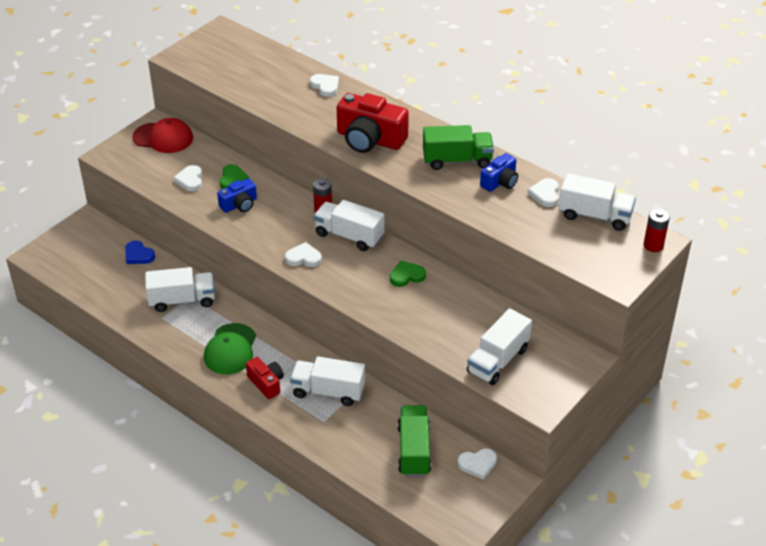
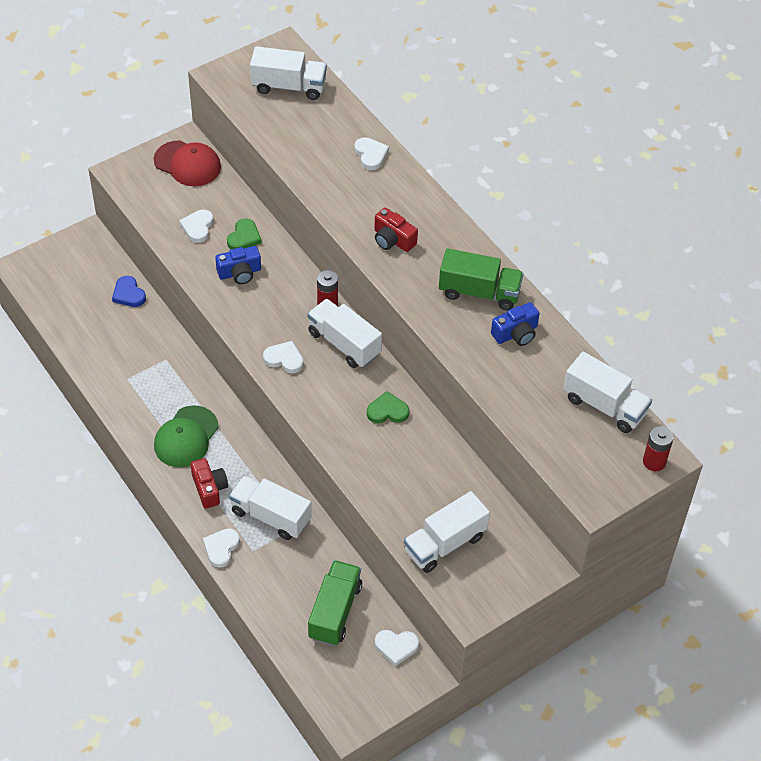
camera: 15 degrees right, 10 degrees up
white truck [145,267,215,312] -> white truck moved to [250,46,327,100]
red camera [337,93,409,153] -> red camera [374,208,418,252], size x0.56
white heart [528,178,559,207] -> white heart moved to [203,528,240,568]

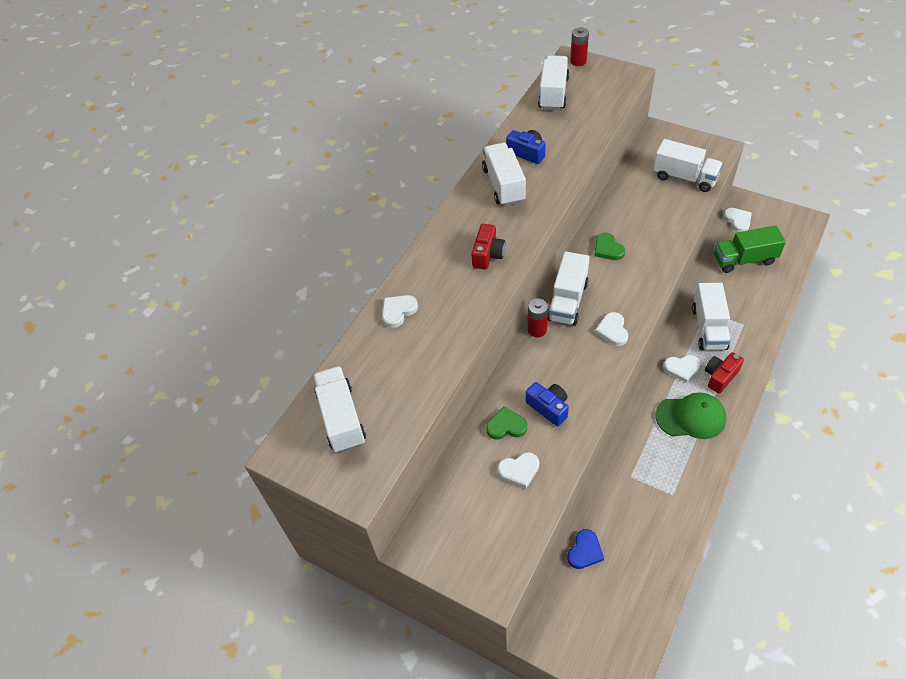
camera: 110 degrees left, 0 degrees up
red cap [154,140,221,186] -> none
white heart [203,528,240,568] -> white heart moved to [663,355,700,383]
green truck [439,248,524,310] -> white truck [482,143,526,206]

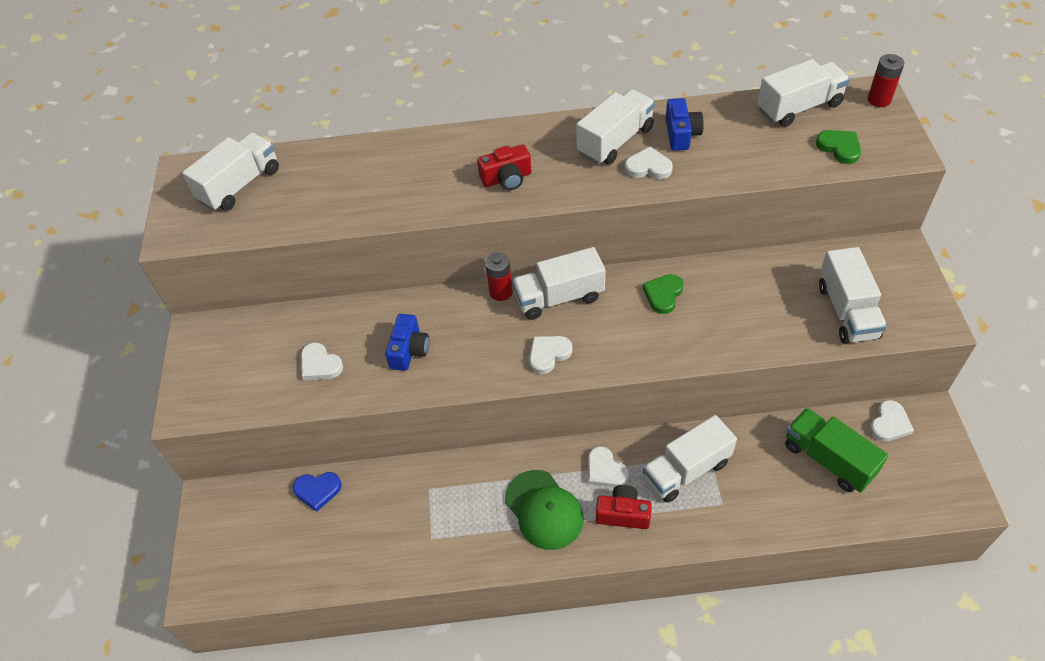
camera: 55 degrees right, 0 degrees up
white heart [382,295,418,328] -> white heart moved to [625,146,673,179]
green heart [486,407,527,440] -> green heart moved to [816,130,861,164]

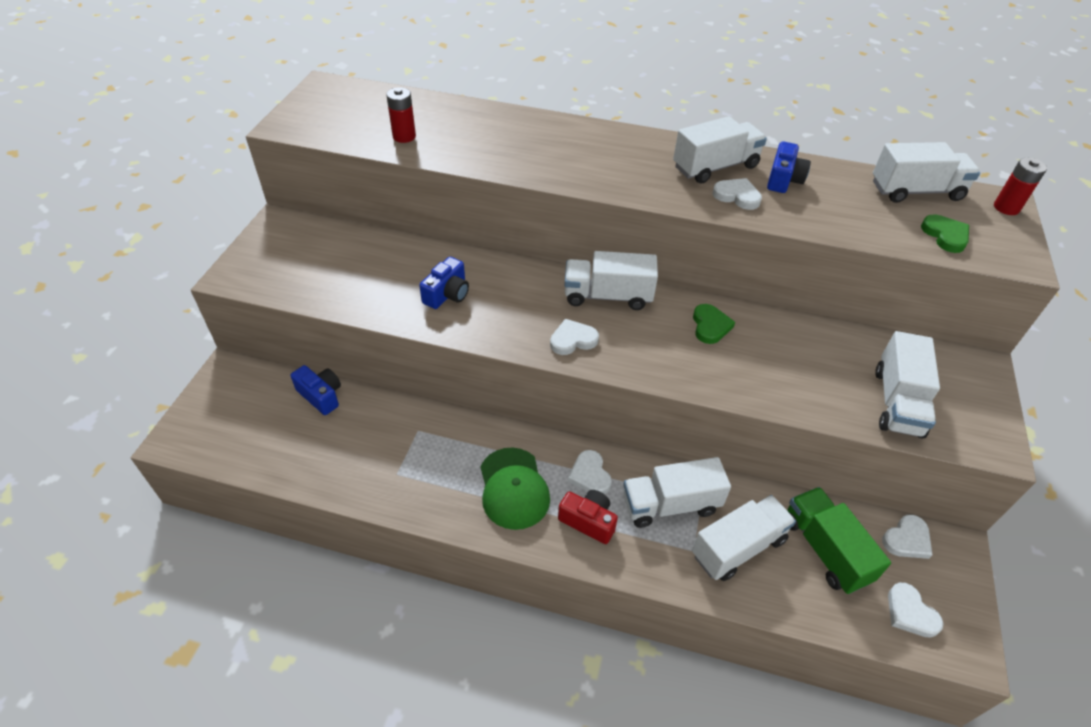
camera: 15 degrees right, 5 degrees down
white truck [182,132,279,211] -> white truck moved to [692,495,796,581]
blue heart [293,472,342,512] -> blue camera [291,365,341,415]
white heart [301,342,343,380] -> white heart moved to [888,582,943,638]
red camera [477,144,532,190] -> none
red battery [485,253,513,301] -> red battery moved to [386,87,416,143]
green heart [643,274,684,314] -> green heart turned 135 degrees clockwise [693,304,735,344]

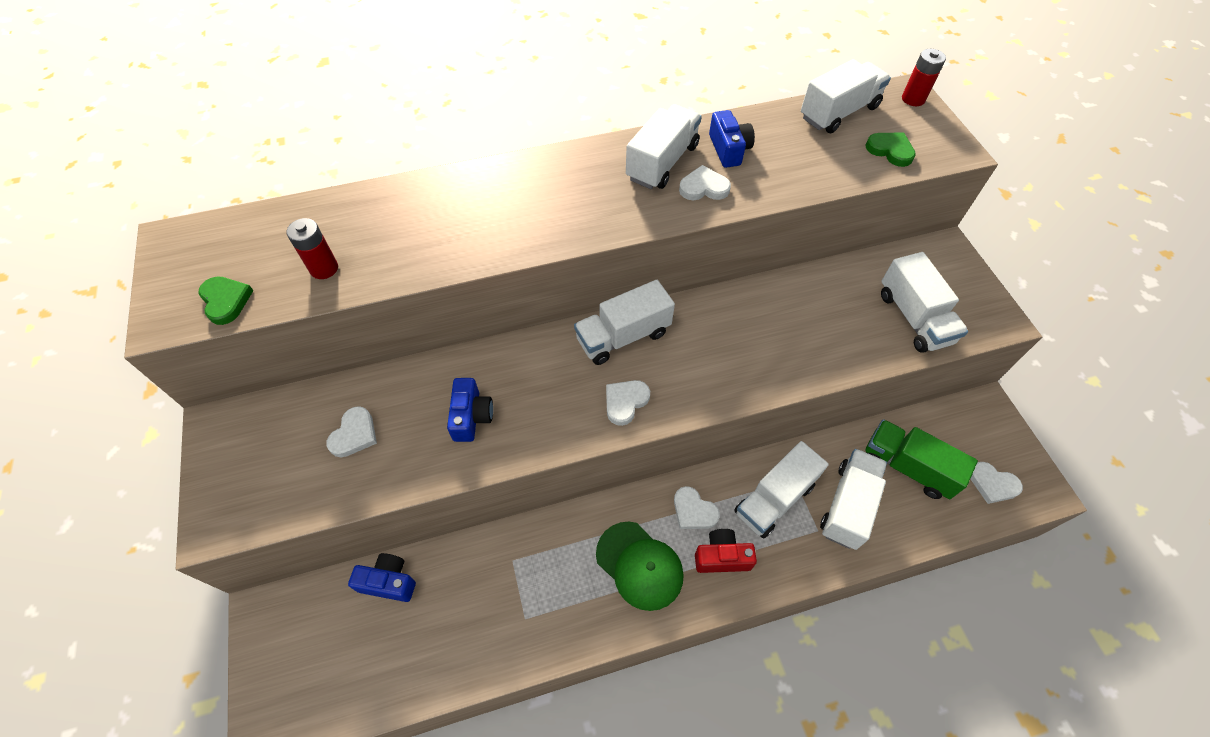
camera: 30 degrees left, 10 degrees up
green heart [693,304,735,344] -> green heart moved to [199,277,254,325]
white heart [882,514,932,559] -> white heart moved to [327,406,377,457]

